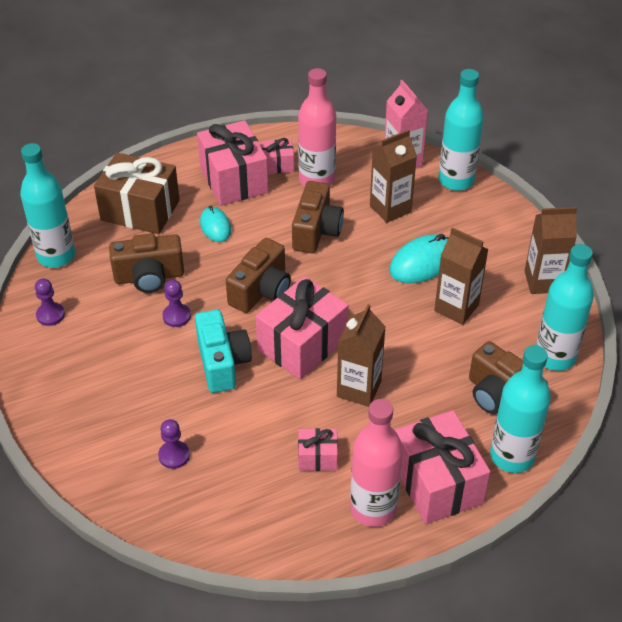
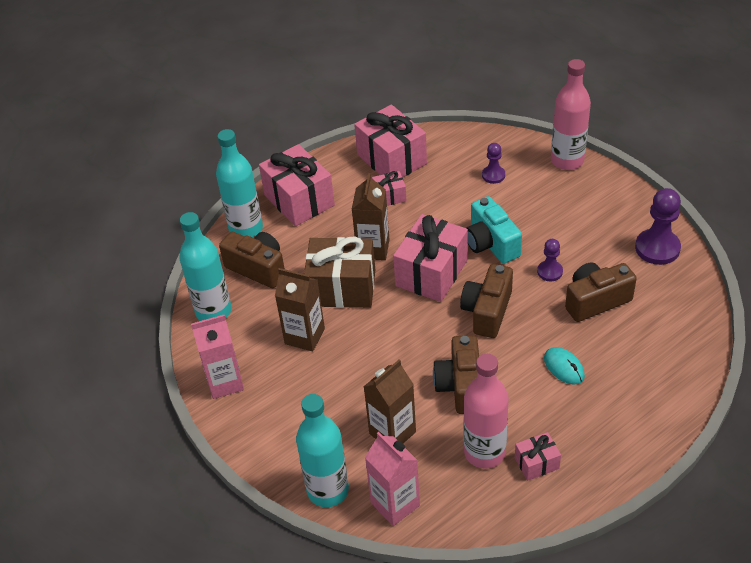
camera: 170 degrees right, 0 degrees up
turquoise bottle [20,143,75,268] -> none
purple pawn [35,279,65,326] -> purple pawn [635,188,681,265], size x1.75
brown gift [94,152,180,234] -> brown gift moved to [304,236,375,308]
pink gift [197,120,268,206] -> pink gift moved to [354,105,427,177]
pink bottle [350,399,403,527] -> pink bottle moved to [551,59,591,170]
turquoise mouse [389,234,448,283] -> none
brown carton [525,207,577,294] -> pink carton [191,315,244,399]

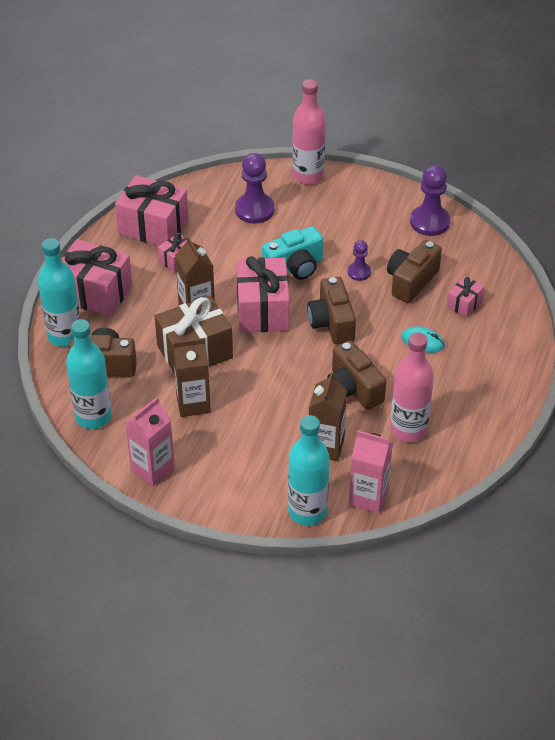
camera: 35 degrees left, 0 degrees up
turquoise camera [466,196,522,264] -> turquoise camera turned 60 degrees counterclockwise [262,226,323,280]
purple pawn [482,143,505,184] -> purple pawn [235,153,275,224], size x1.75
pink gift [515,432,561,481] -> pink gift moved to [447,276,484,318]

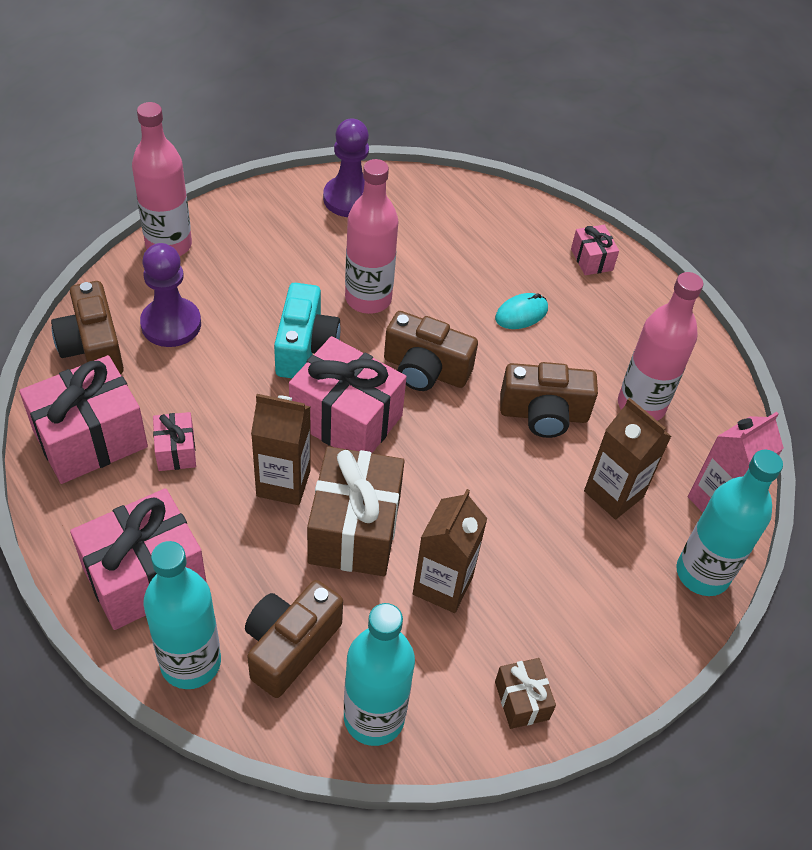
camera: 60 degrees left, 5 degrees up
pink carton [125,397,175,486] -> brown gift [495,658,556,729]
purple pawn [348,240,371,281] -> pink bottle [345,159,398,314]
brown camera [387,240,442,303] -> brown camera moved to [51,281,124,374]
pink gift [447,276,484,318] -> pink gift moved to [571,225,619,275]

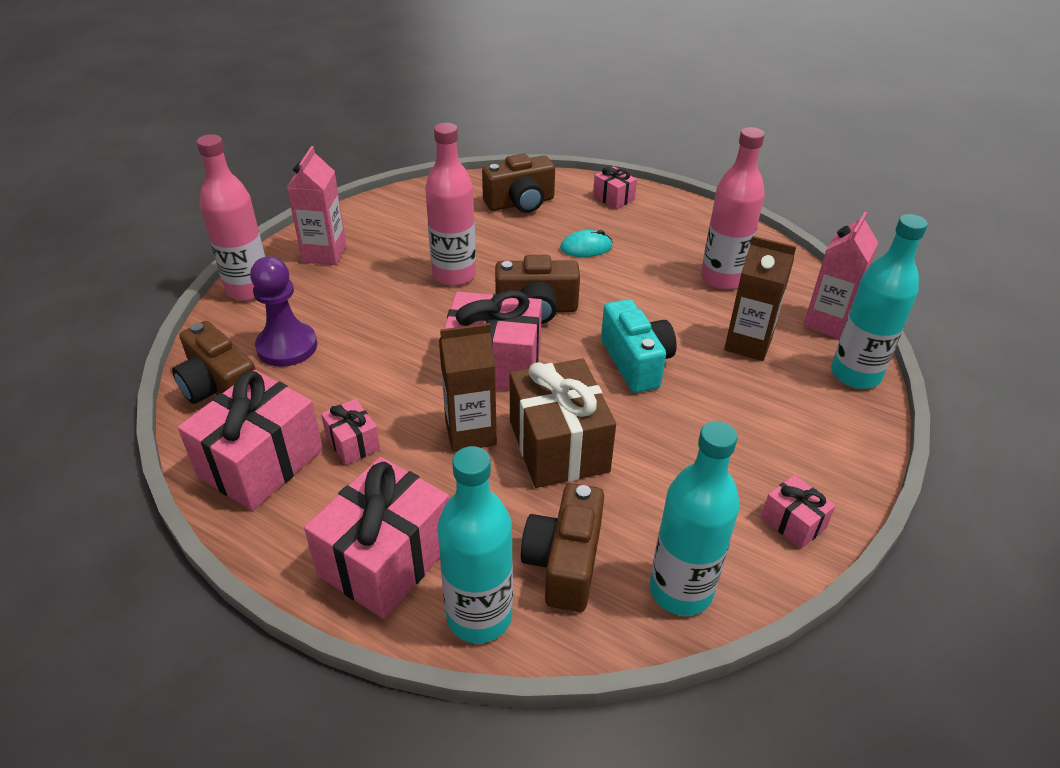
camera: 20 degrees left, 10 degrees down
turquoise camera [274,283,341,378] -> turquoise camera moved to [601,299,677,393]
purple pawn [323,119,369,217] -> none
brown carton [413,489,488,613] -> none
turquoise mouse [495,293,548,329] -> turquoise mouse turned 45 degrees clockwise [560,230,612,257]
brown gift [495,658,556,729] -> pink gift [761,475,836,549]
brown camera [500,362,598,438] -> brown camera moved to [482,153,555,213]
none -> pink carton [287,146,347,265]

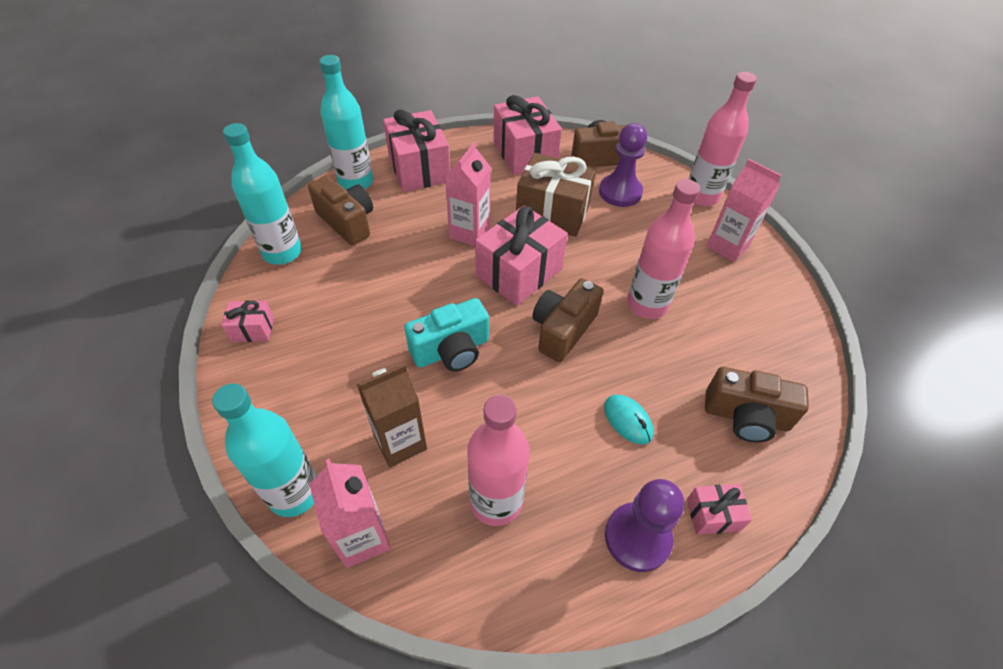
camera: 125 degrees right, 10 degrees up
pink gift [321,399,380,465] -> none
brown carton [439,323,497,452] -> pink carton [445,142,491,246]
brown camera [482,153,555,213] -> brown camera turned 90 degrees counterclockwise [705,367,809,443]
brown gift [510,359,616,488] -> brown gift moved to [516,153,596,237]
turquoise mouse [560,230,612,257] -> turquoise mouse turned 60 degrees counterclockwise [604,395,654,445]
turquoise camera [601,299,677,393] -> turquoise camera turned 45 degrees counterclockwise [404,298,489,371]
none -> purple pawn [605,479,684,572]

